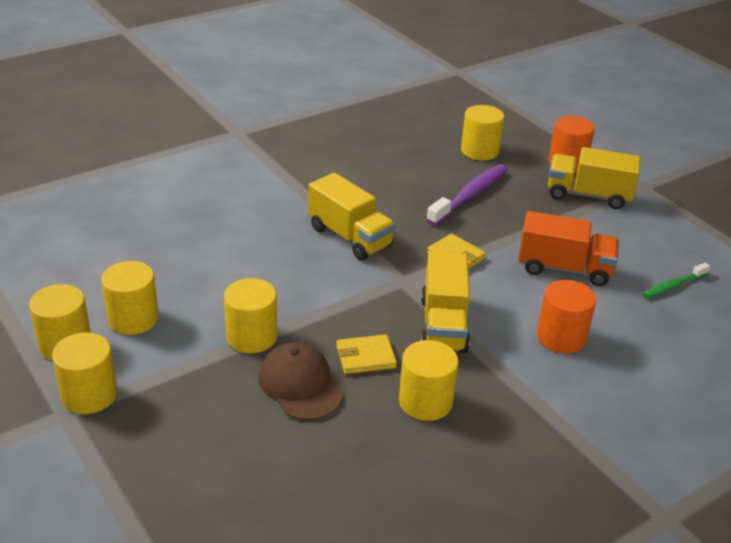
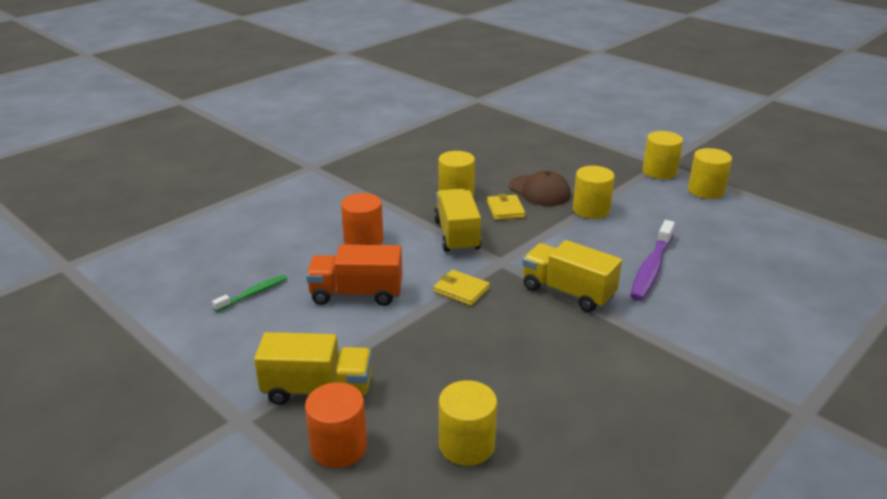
camera: 170 degrees right, 5 degrees down
yellow cylinder [101,261,159,335] -> none
yellow wallet [336,334,397,374] -> yellow wallet turned 75 degrees counterclockwise [487,194,525,220]
purple toothbrush [426,164,508,226] -> purple toothbrush moved to [630,220,675,301]

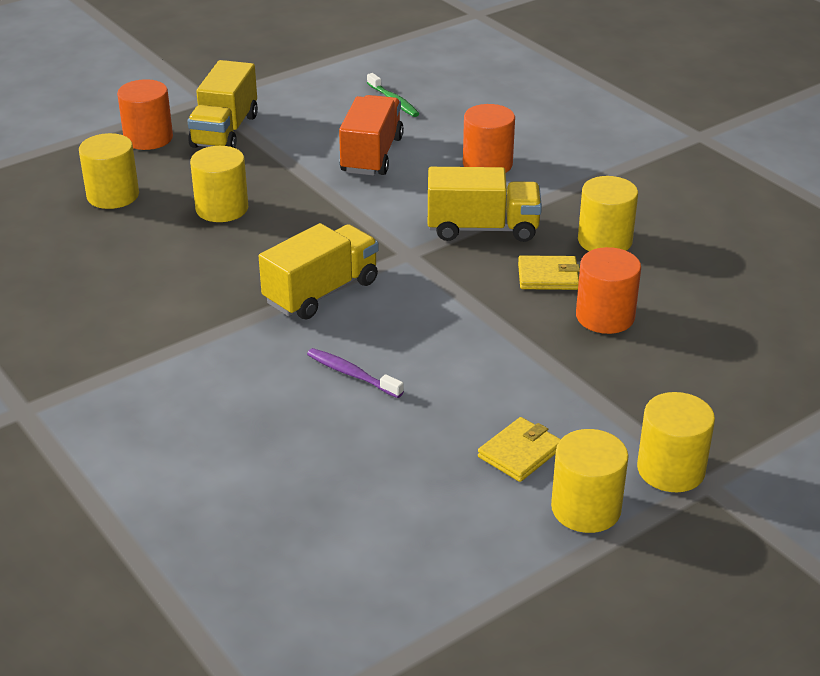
camera: 100 degrees right, 5 degrees up
yellow wallet [433,270,490,306] -> yellow wallet moved to [478,417,561,482]
brown cap [509,171,571,206] -> orange cylinder [576,247,641,334]
yellow cylinder [573,166,615,219] -> yellow cylinder moved to [190,146,248,222]
purple toothbrush [630,220,675,301] -> purple toothbrush [307,348,404,398], size x0.58

